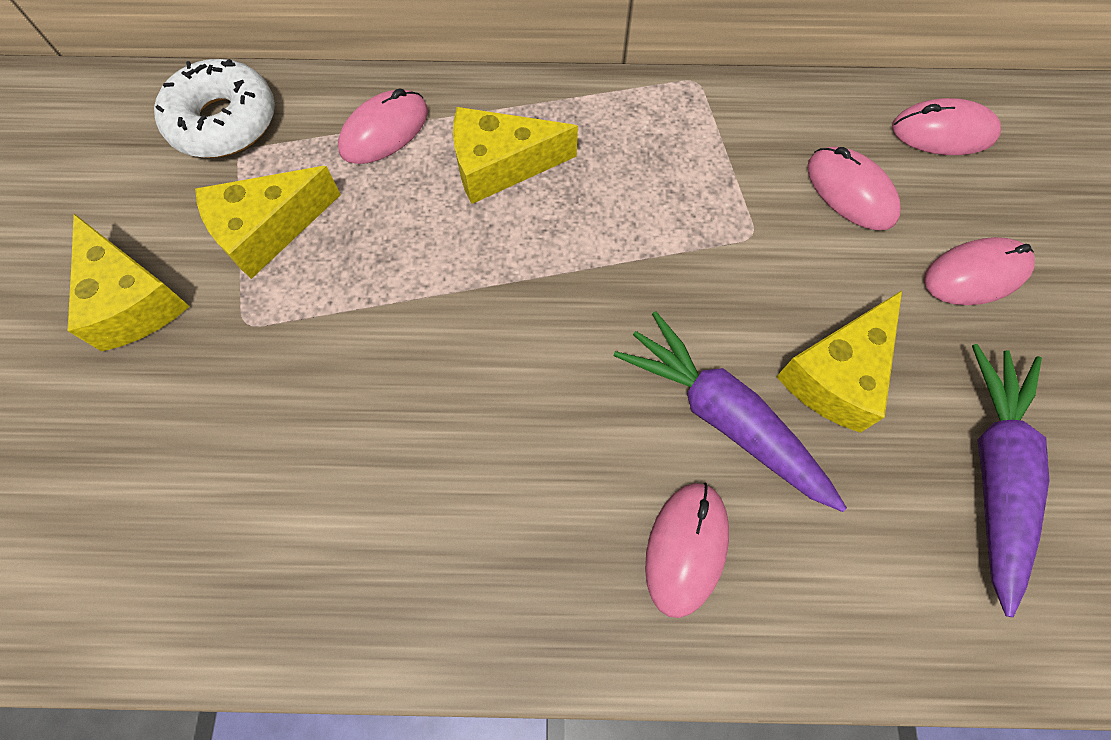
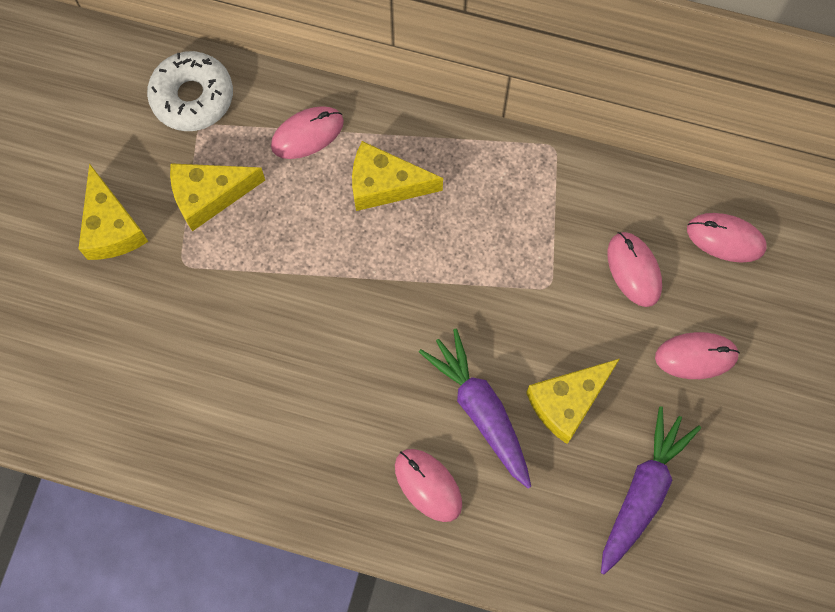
camera: 15 degrees right, 5 degrees up
pink mouse [645,483,729,618] -> pink mouse turned 75 degrees counterclockwise [395,449,462,522]

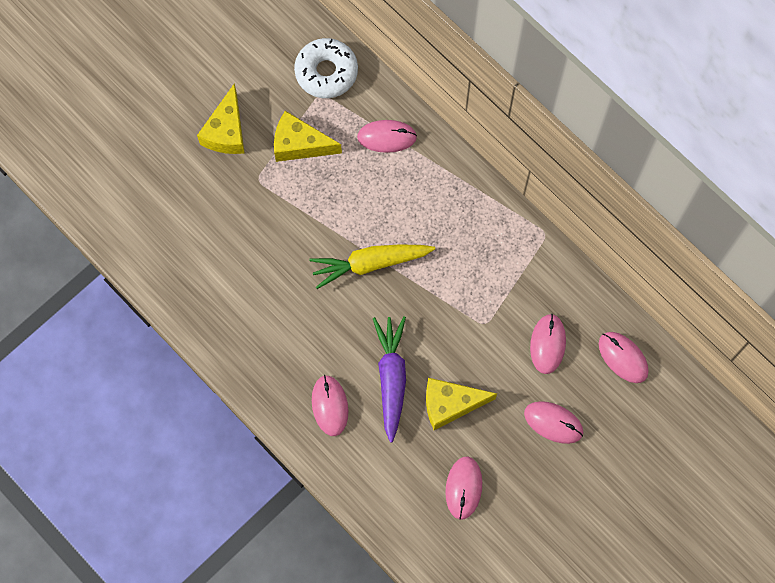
camera: 30 degrees right, 0 degrees up
yellow cheese [352,141,443,211] -> none
purple carrot [601,406,701,574] -> pink mouse [445,456,482,520]
none -> yellow carrot [309,244,435,289]

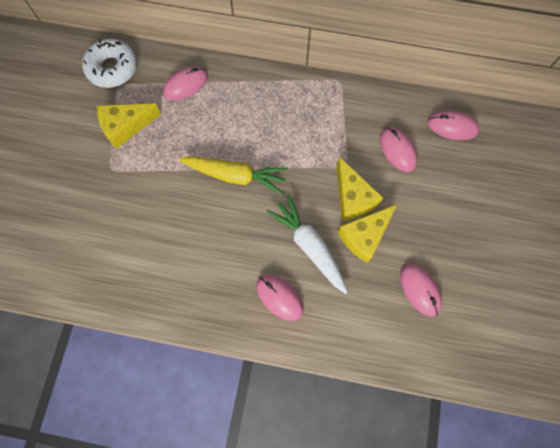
camera: 35 degrees left, 0 degrees up
yellow cheese [197,83,245,154] -> yellow cheese moved to [337,157,383,221]
yellow carrot [309,244,435,289] -> yellow carrot turned 120 degrees counterclockwise [179,156,288,194]
purple carrot [373,316,406,443] -> white carrot [266,195,348,294]
pink mouse [524,401,583,444] -> none

